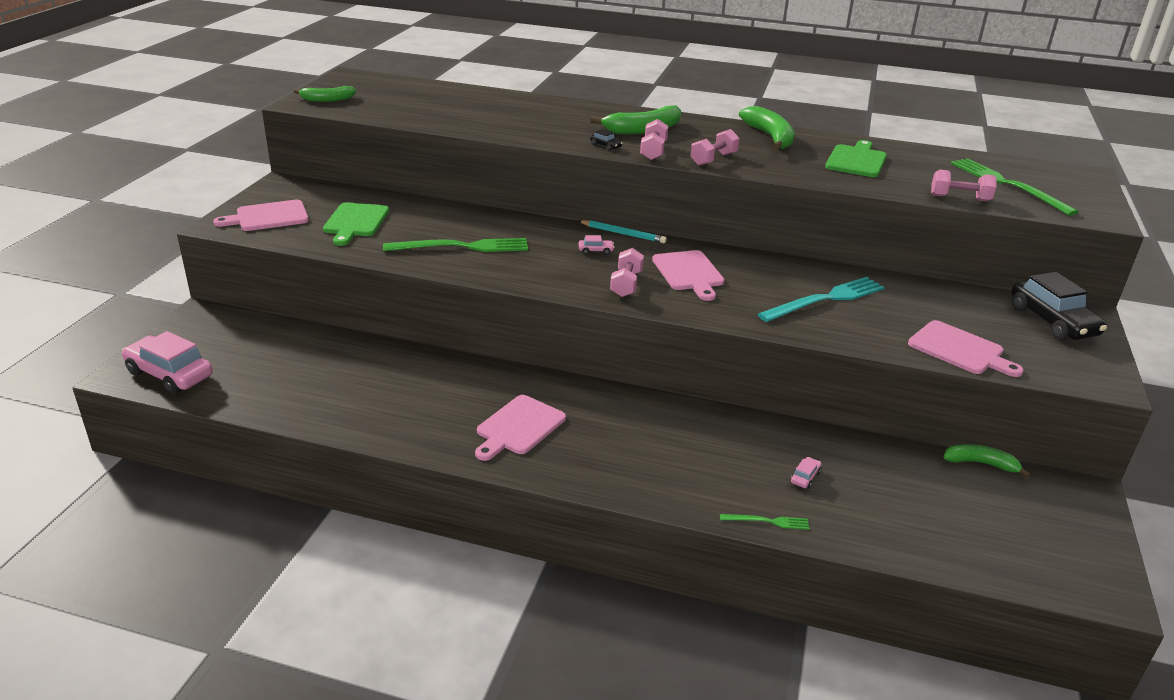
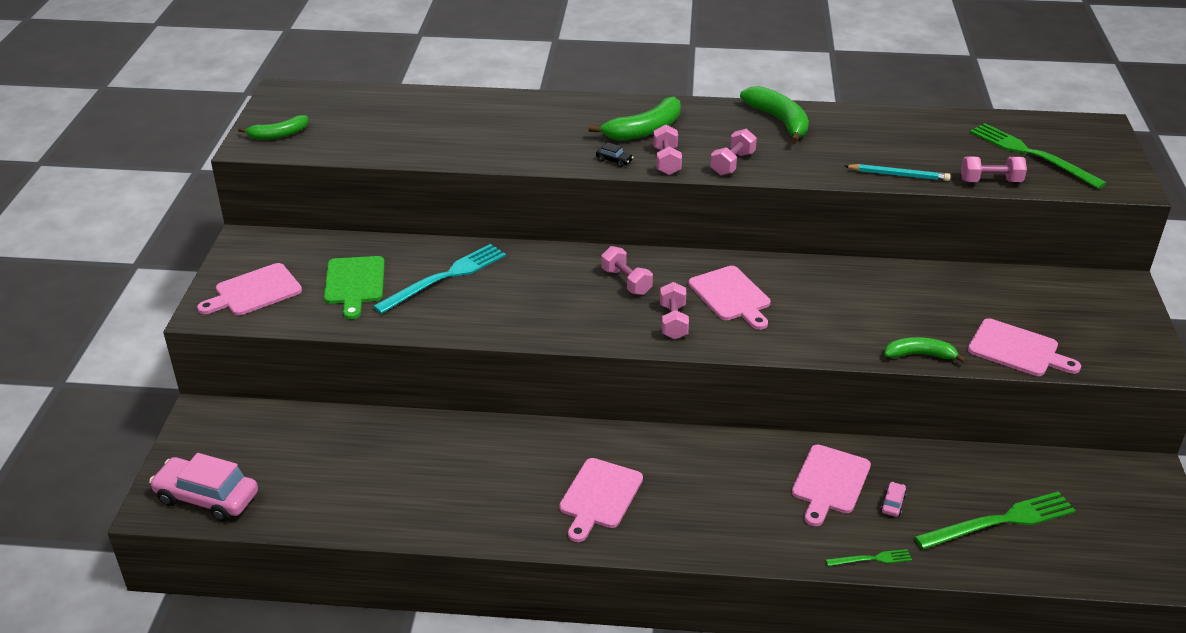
camera: 10 degrees left, 5 degrees up
green fork [383,238,528,252] -> green fork moved to [914,491,1076,550]
turquoise pencil [579,220,667,243] -> turquoise pencil moved to [845,164,951,181]
pink car [579,235,614,254] -> pink dumbbell [601,246,653,295]
turquoise fork [758,277,885,322] -> turquoise fork moved to [373,244,506,314]
green cutting board [825,140,887,177] -> none
green banana [944,444,1031,478] -> green banana moved to [884,337,966,363]
black car [1011,272,1107,340] -> none
none -> pink cutting board [792,444,871,526]

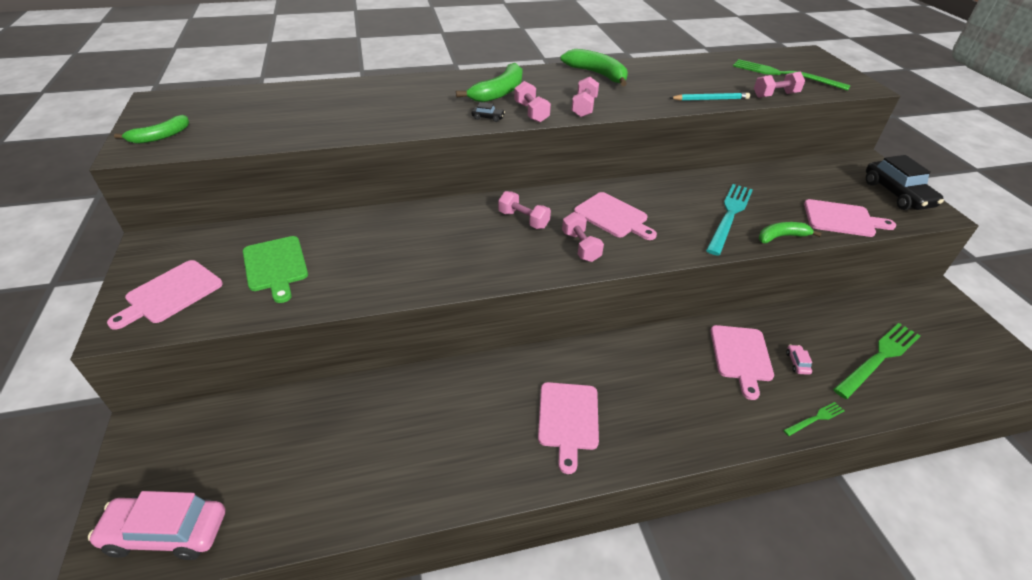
camera: 20 degrees left, 5 degrees up
turquoise fork [373,244,506,314] -> turquoise fork moved to [706,184,753,256]
none -> black car [866,155,944,210]

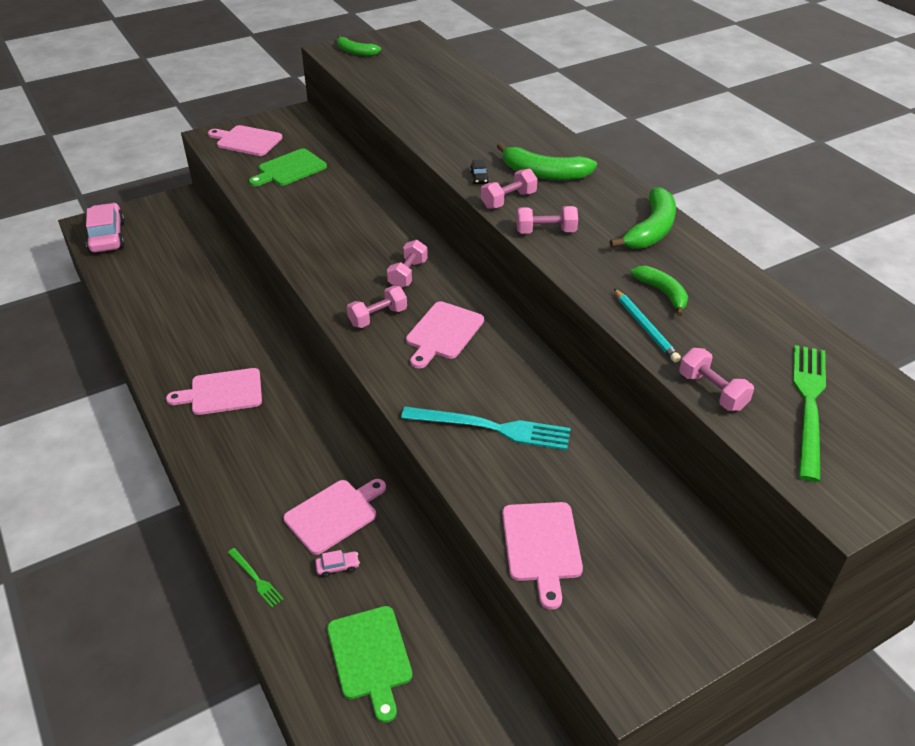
camera: 75 degrees right, 0 degrees up
pink cutting board [710,325,774,400] -> pink cutting board turned 150 degrees clockwise [283,479,386,555]
green banana [759,222,822,243] -> green banana moved to [631,266,688,316]
green fork [833,323,921,399] -> green cutting board [327,606,412,723]
black car [866,155,944,210] -> none

